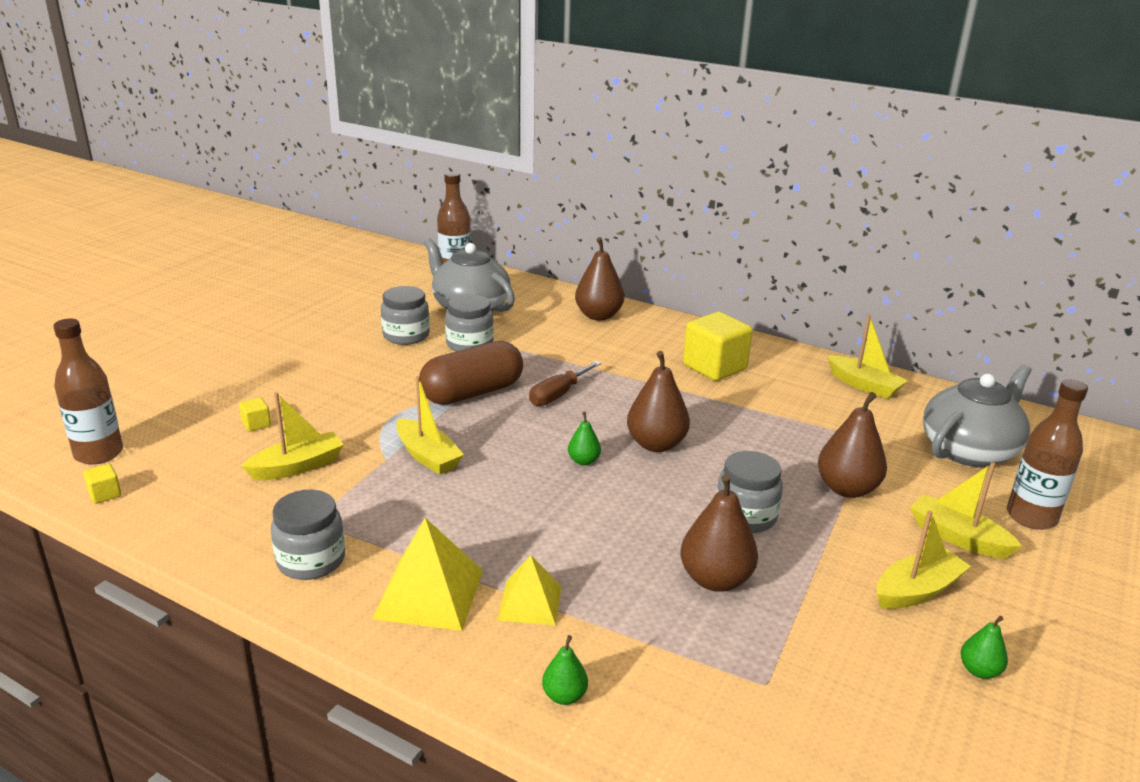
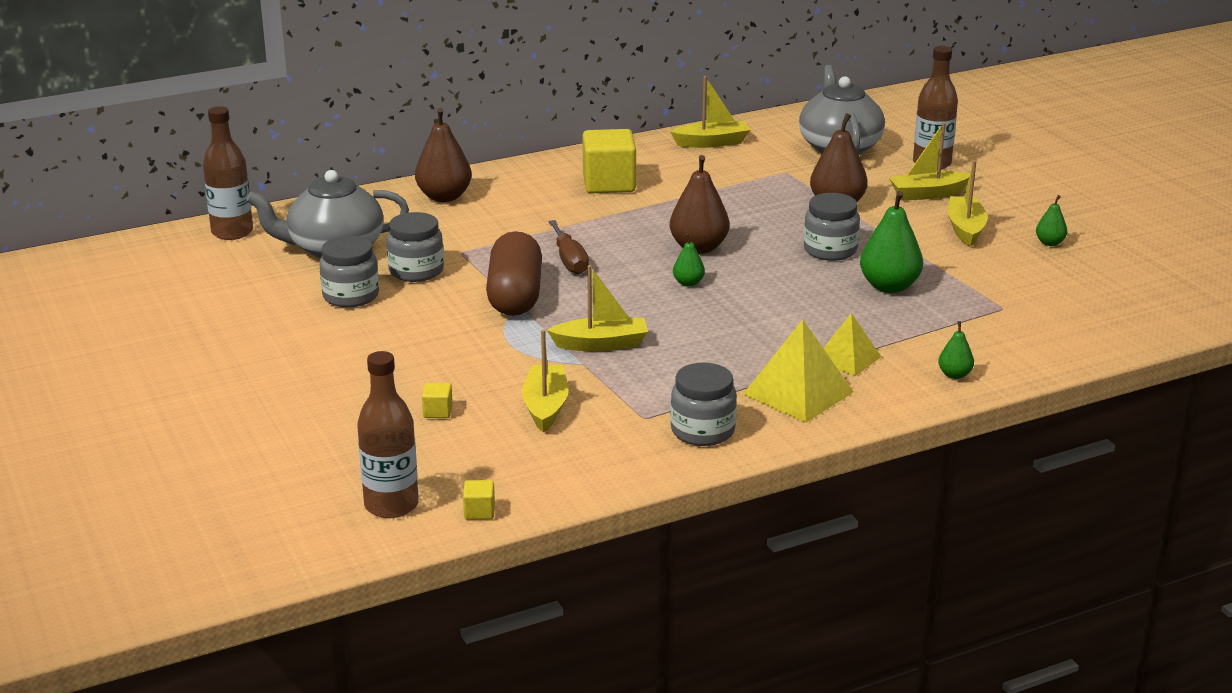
camera: 55 degrees left, 0 degrees up
brown pear [680,474,758,592] -> green pear [860,191,923,293]

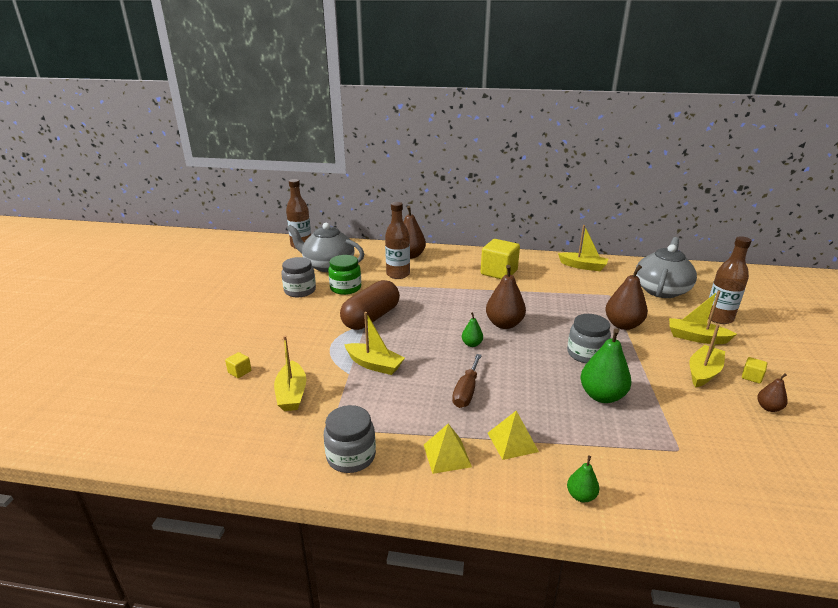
camera: 35 degrees right, 0 degrees up
brown bottle [357,351,419,518] -> brown bottle moved to [385,202,410,279]
grey jar [387,212,444,282] -> green jar [328,255,361,295]
yellow cube [463,480,495,520] -> yellow cube moved to [742,357,767,384]
yellow boat [522,330,568,432] -> yellow boat turned 135 degrees clockwise [274,336,306,411]
brown screwdriver [549,220,589,274] -> brown screwdriver moved to [452,354,482,408]
yellow pyramid [743,319,854,423] -> yellow pyramid [424,424,472,474], size x0.64
green pear [1036,195,1067,246] -> brown pear [757,374,787,412]

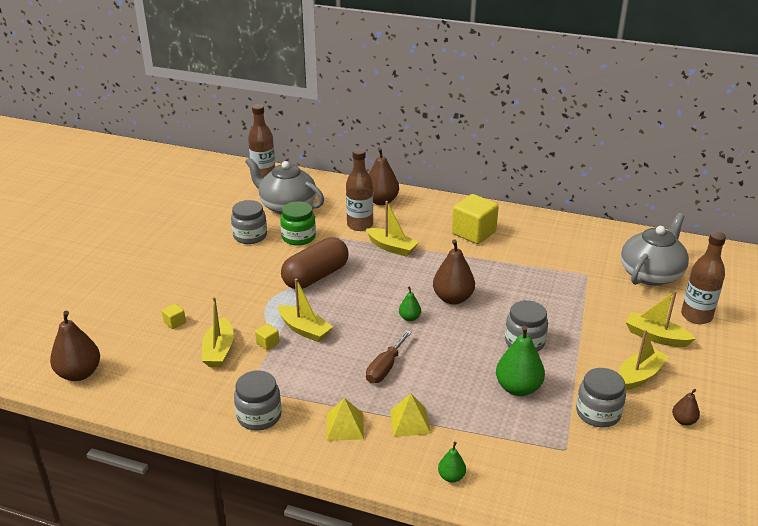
camera: 10 degrees right, 5 degrees up
yellow boat [558,225,608,271] -> yellow boat moved to [366,201,419,257]
brown pear [605,265,648,330] -> brown pear moved to [50,311,100,381]
yellow cube [742,357,767,384] -> yellow cube moved to [255,323,279,350]
none -> grey jar [576,368,626,427]

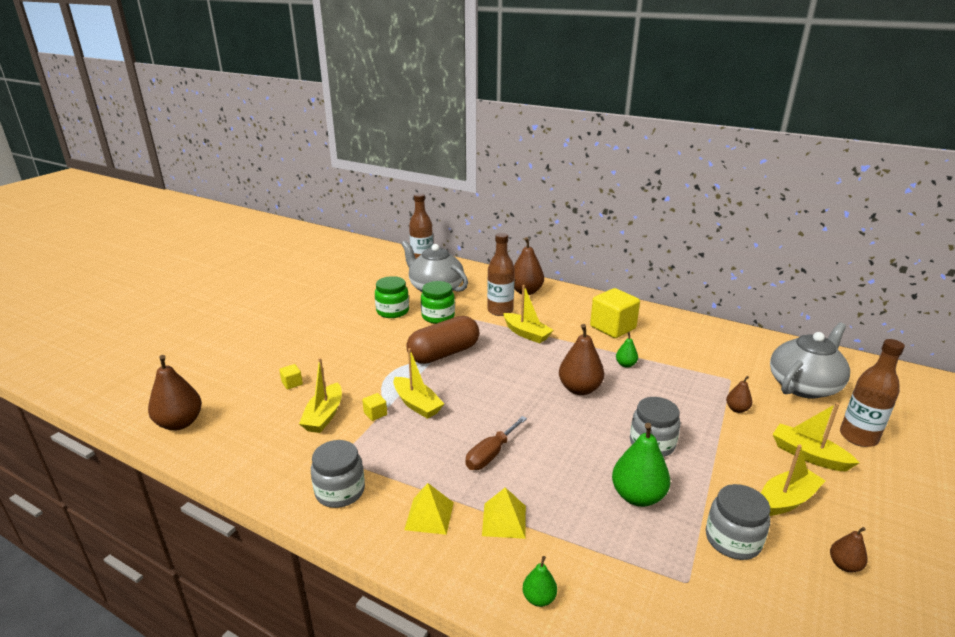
camera: 10 degrees right, 5 degrees down
grey jar [231,200,267,244] -> green jar [375,276,409,318]
green pear [399,286,421,321] -> green pear moved to [616,332,638,368]
none -> brown pear [726,376,752,413]

